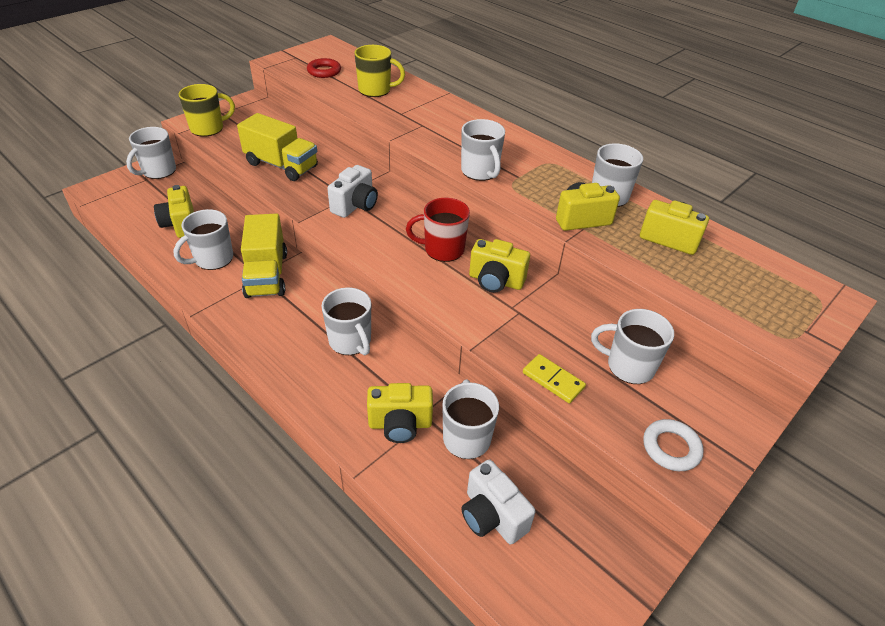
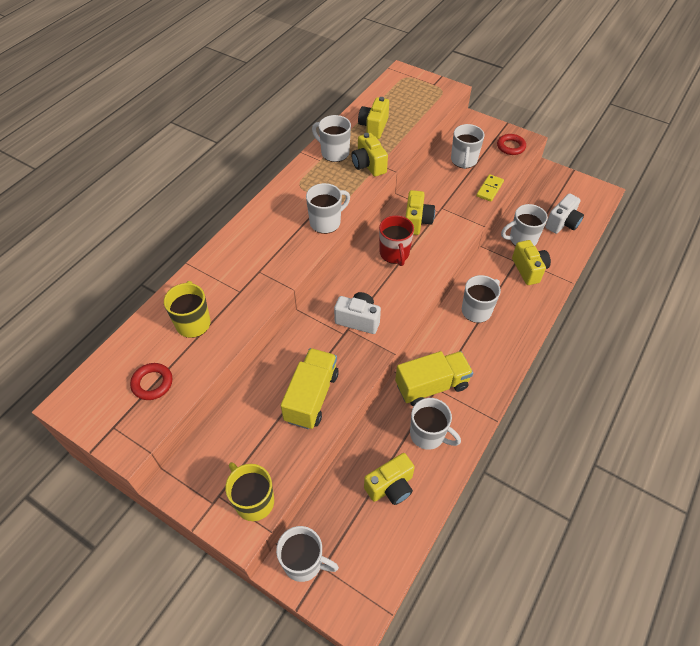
camera: 100 degrees left, 10 degrees up
white ring [643,419,704,471] -> red ring [497,134,526,155]

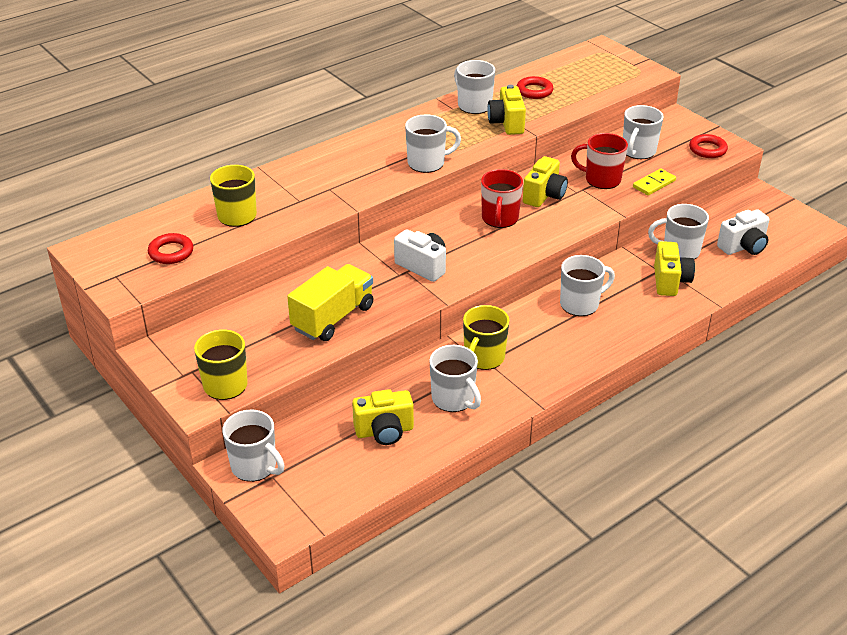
camera: 20 degrees right, 15 degrees down
yellow camera [358,97,389,139] -> red ring [517,76,554,99]
yellow truck [395,351,473,406] -> yellow mug [463,305,510,370]
none -> red mug [571,133,628,189]

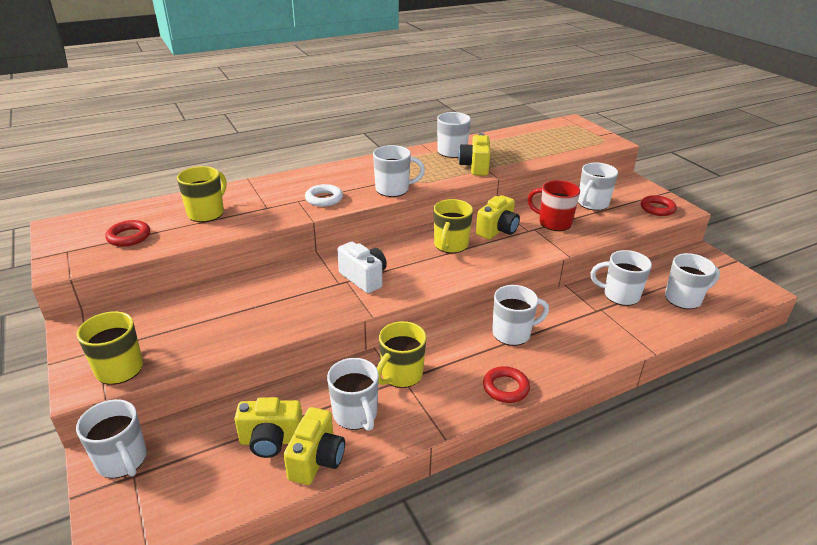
camera: 10 degrees right, 5 degrees down
yellow truck [287,264,373,341] -> none
red mug [481,169,523,228] -> yellow mug [434,199,473,253]
red ring [517,76,554,99] -> red ring moved to [483,366,530,403]
yellow domino [633,169,676,196] -> none
yellow camera [654,241,695,296] -> yellow camera moved to [283,407,345,485]
white camera [717,209,769,255] -> white mug [665,253,720,309]
none -> white ring [305,184,343,207]

